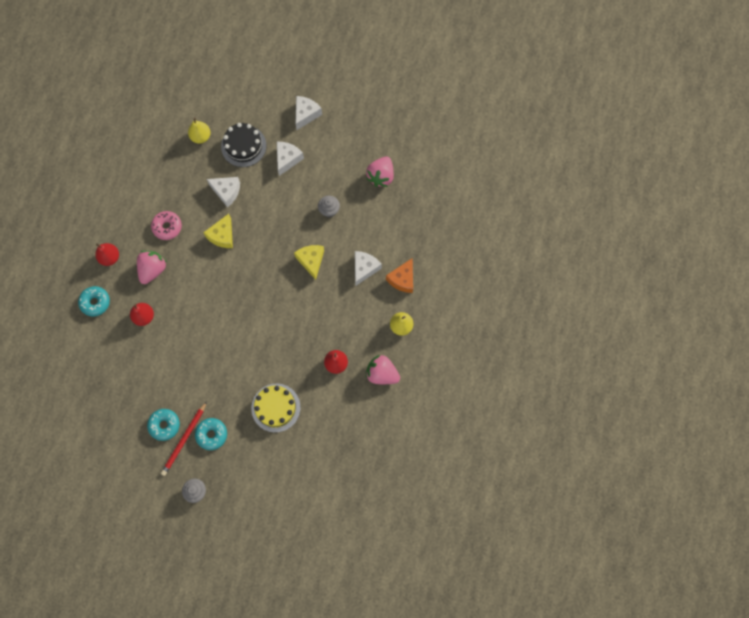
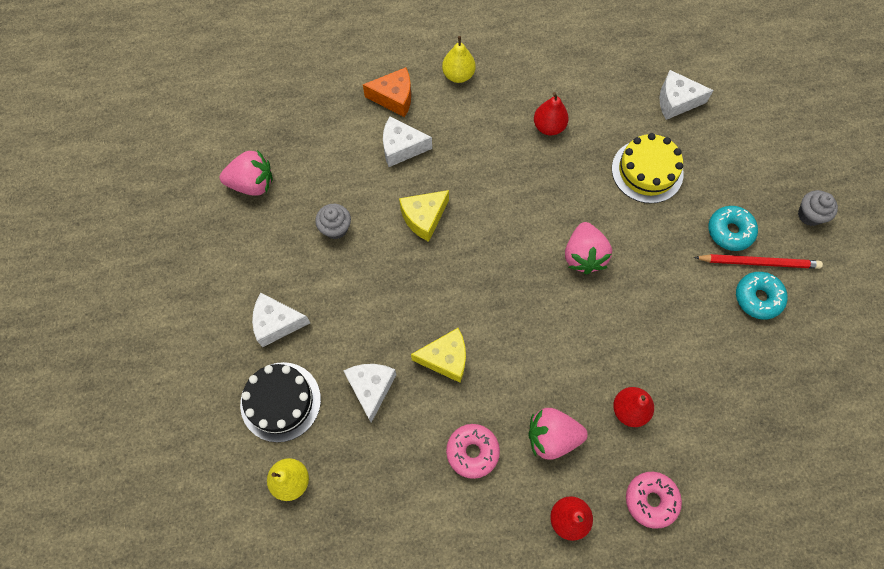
camera: 115 degrees left, 5 degrees down
turquoise donut [78,286,110,316] -> pink donut [626,472,682,529]
white cheese [296,96,322,130] -> white cheese moved to [659,70,714,120]
pink strawberry [366,355,400,384] -> pink strawberry moved to [565,222,612,274]

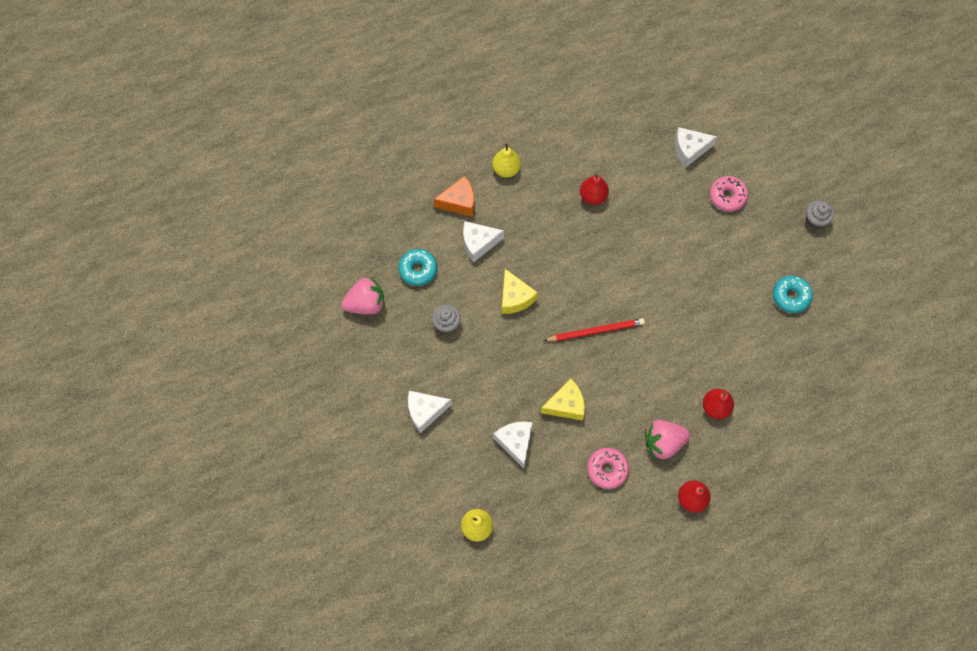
camera: 15 degrees left, 0 degrees up
black cake [240,362,321,442] -> none
yellow cheese [399,190,449,242] -> yellow cheese turned 60 degrees counterclockwise [502,269,538,314]
pink strawberry [565,222,612,274] -> none
yellow cake [612,133,684,204] -> none
pink donut [626,472,682,529] -> pink donut moved to [710,176,748,212]
red pencil [694,254,823,269] -> red pencil moved to [543,318,645,341]
turquoise donut [708,206,758,251] -> turquoise donut moved to [398,249,437,286]

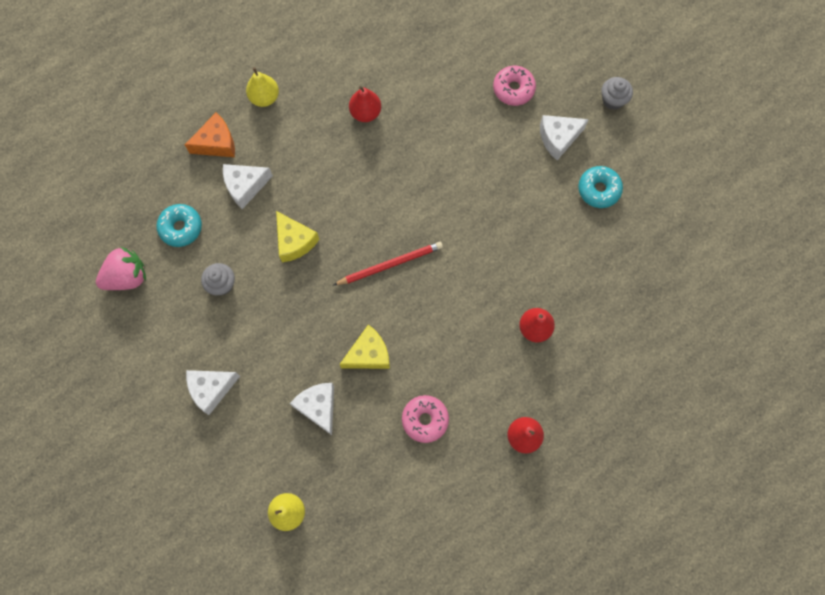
camera: 10 degrees left, 5 degrees up
pink strawberry [645,420,690,459] -> none
white cheese [675,127,717,168] -> white cheese moved to [540,115,589,160]

